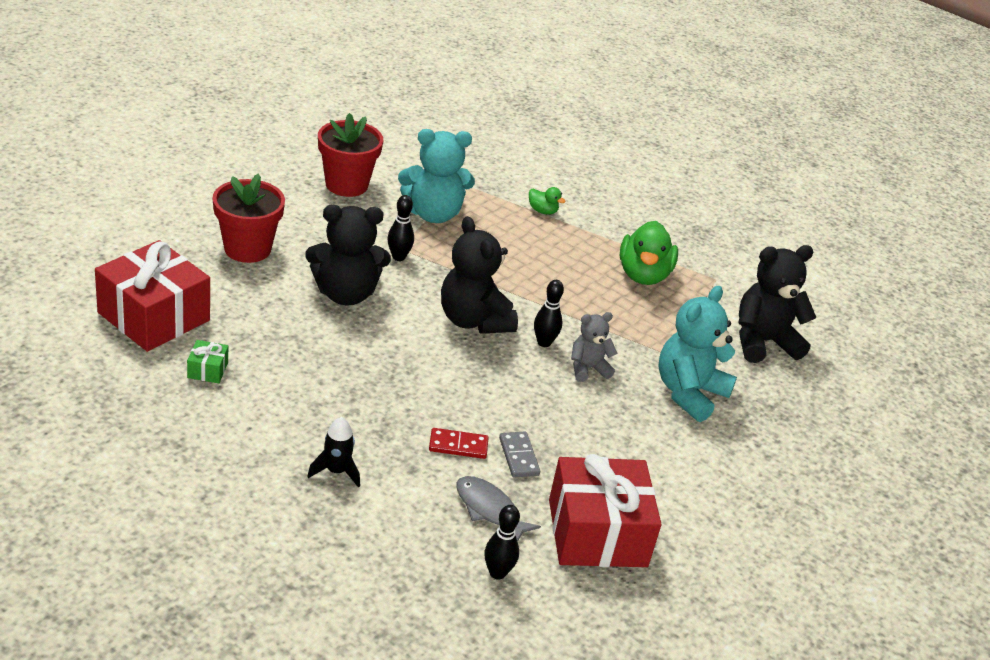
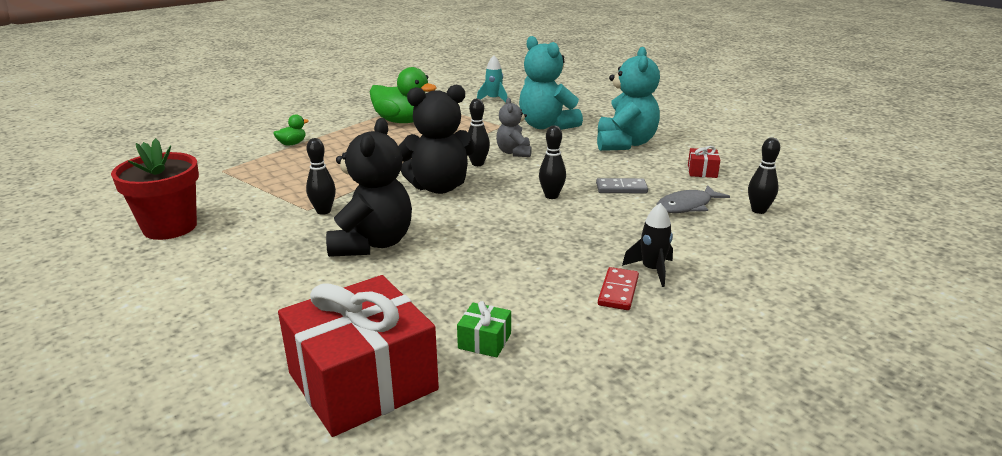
camera: 70 degrees left, 10 degrees down
red flower pot [212,173,285,263] -> none
turquoise teddy bear [398,129,475,223] -> turquoise teddy bear moved to [597,47,660,151]
red domino [429,428,489,459] -> red domino moved to [598,267,639,310]
red gift [549,454,662,567] -> red gift [688,146,720,178], size x0.40
black teddy bear [738,245,817,363] -> turquoise rocket [477,55,507,103]
none -> black bowling pin [539,125,566,199]

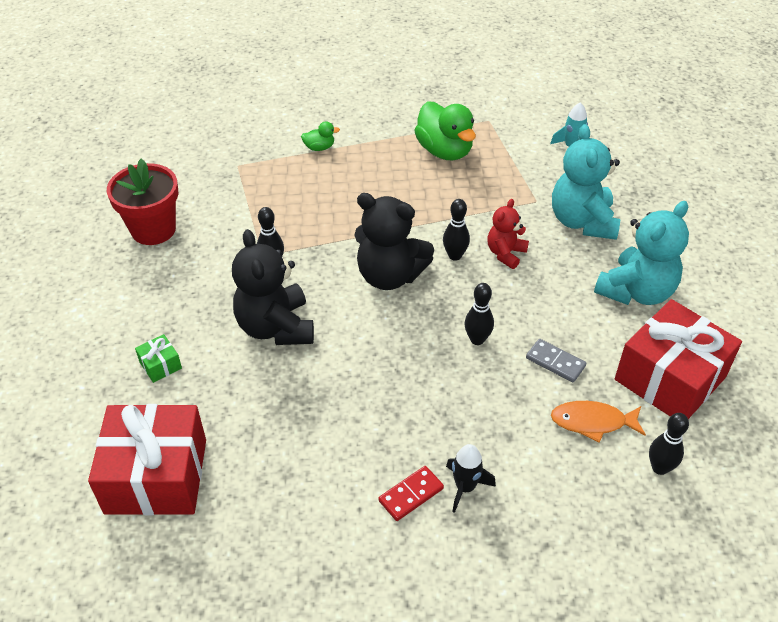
camera: 35 degrees right, 20 degrees up
black teddy bear [326,118,412,257] -> black teddy bear turned 120 degrees clockwise [232,229,314,345]
green gift [457,301,511,358] -> green gift moved to [135,334,182,383]
grey teddy bear [496,98,532,157] -> red teddy bear [488,199,529,269]
grey fish [656,185,730,213] -> orange fish [551,401,646,443]
red gift [688,146,720,178] -> red gift [615,299,742,419], size x2.49

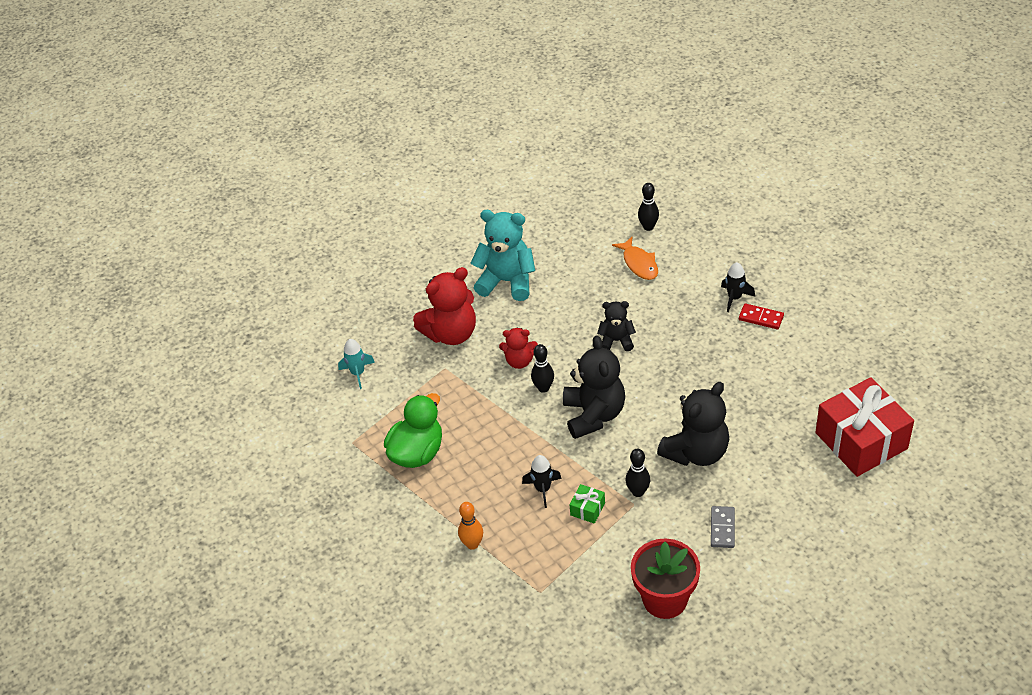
camera: 115 degrees left, 0 degrees up
green gift [135,334,182,383] -> green gift moved to [570,484,605,524]
green duck [301,121,340,151] -> orange bowling pin [458,502,483,550]
black bowling pin [465,283,494,345] -> black teddy bear [597,301,636,351]
grey domino [526,339,586,382] -> grey domino moved to [711,506,735,548]
turquoise teddy bear [552,124,620,240] -> red teddy bear [413,267,476,345]
red gift [615,299,742,419] -> none
none -> black rocket [522,455,562,508]

